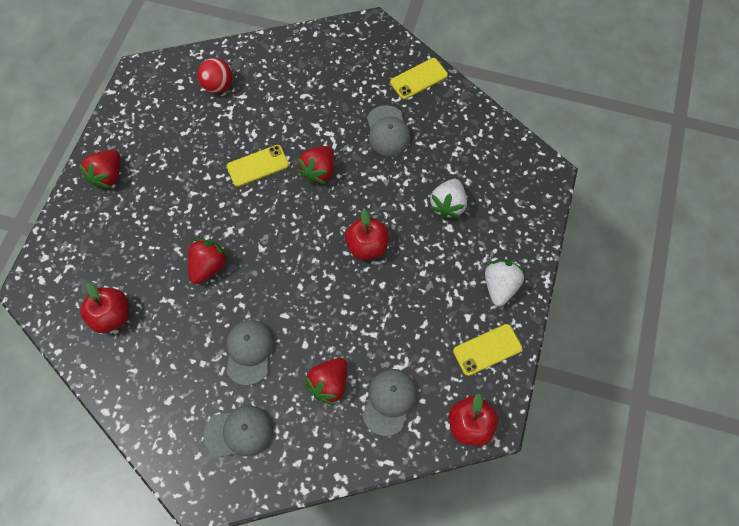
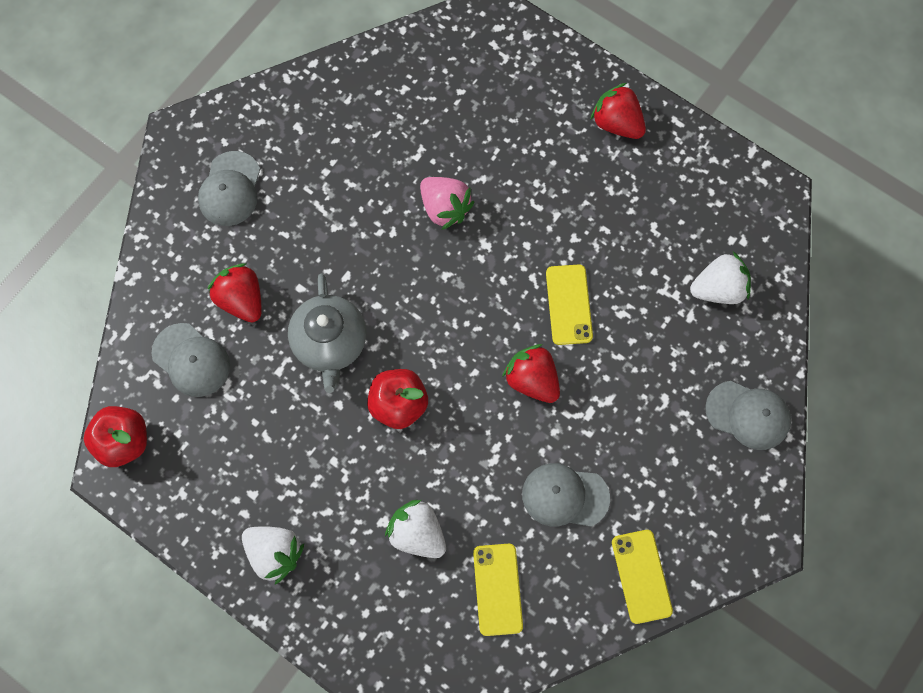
camera: 110 degrees right, 5 degrees up
red apple [80,283,129,333] -> none
red strawberry [188,239,229,284] -> pink strawberry [420,177,474,230]
red ball [197,58,232,93] -> white strawberry [690,252,751,304]
grey cap [226,320,274,386] -> grey cap moved to [705,381,791,450]
yellow phone [453,324,522,376] -> yellow phone moved to [473,544,523,636]
none -> grey teapot [288,274,366,393]

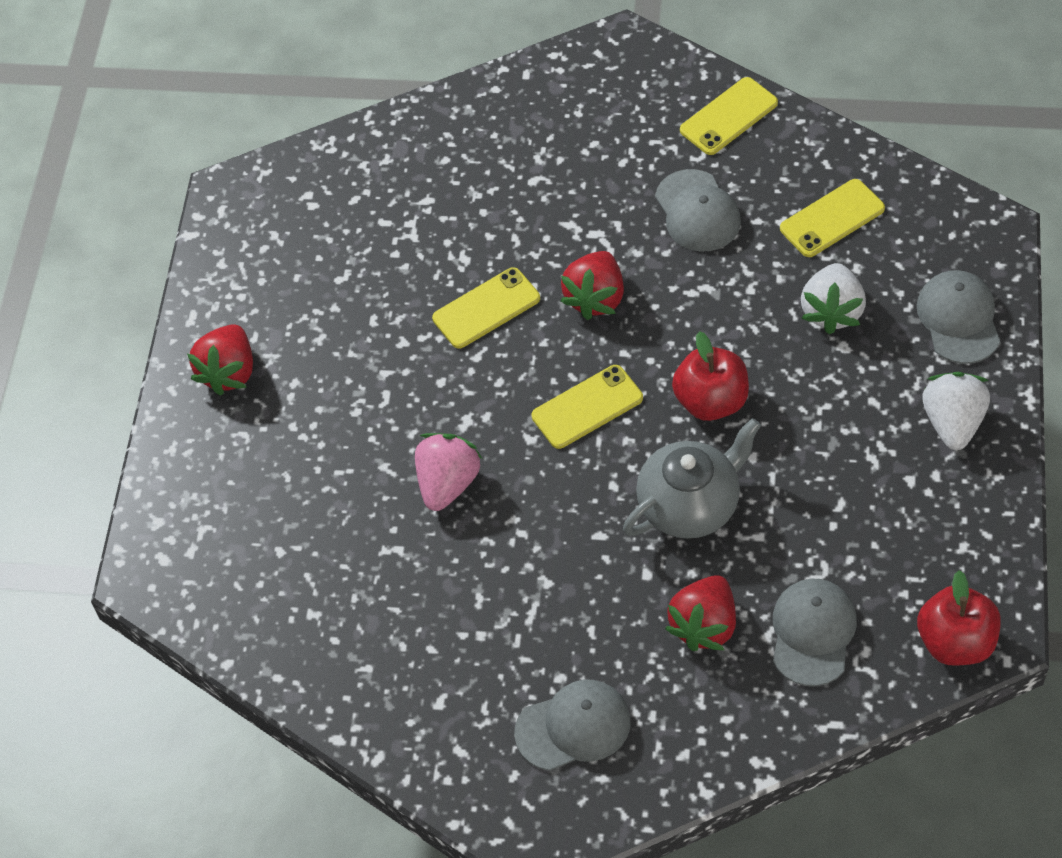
camera: 115 degrees left, 15 degrees down
white strawberry [690,252,751,304] -> none
grey cap [705,381,791,450] -> grey cap moved to [916,270,1000,364]
none -> yellow phone [532,365,643,449]

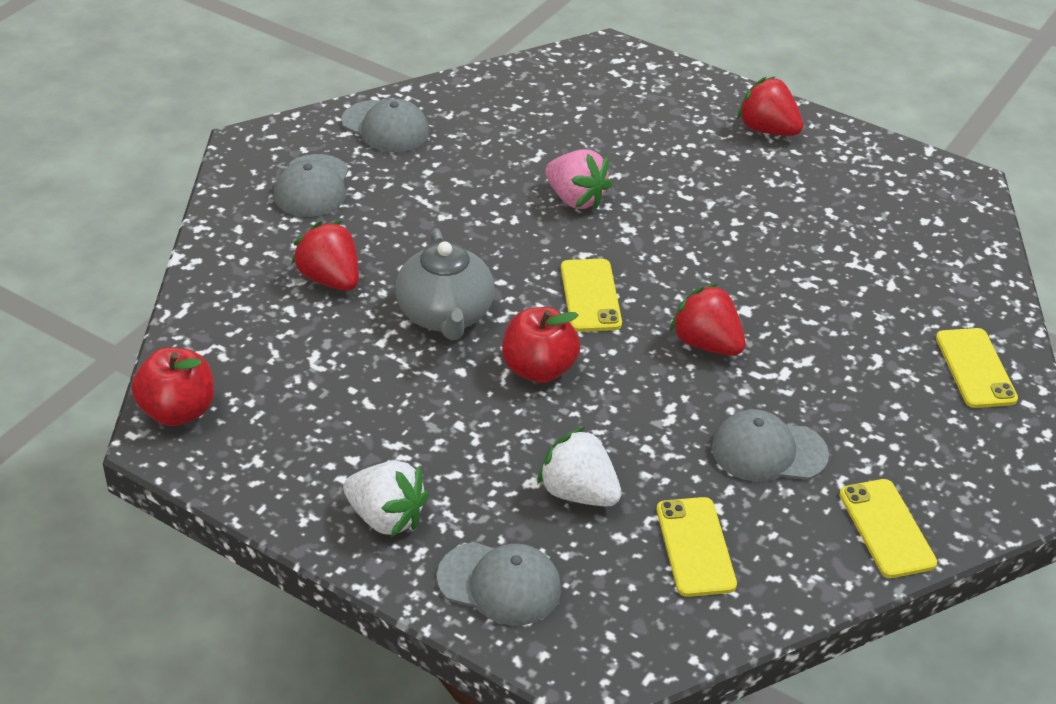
camera: 110 degrees right, 15 degrees down
yellow phone [432,267,540,349] -> yellow phone moved to [936,328,1018,408]
grey cap [773,579,857,686] -> grey cap moved to [341,99,429,152]

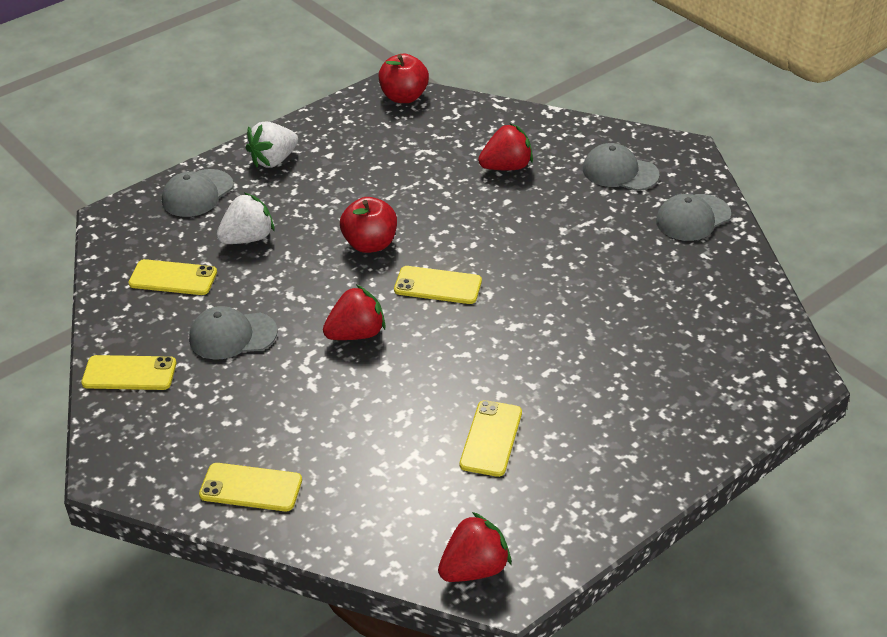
camera: 110 degrees right, 0 degrees up
grey teapot [395,228,495,340] -> none
pink strawberry [545,149,612,209] -> none
grey cap [712,409,829,482] -> grey cap turned 120 degrees counterclockwise [189,306,278,359]
red strawberry [737,77,803,136] -> red strawberry moved to [438,512,511,582]
none -> yellow phone [460,400,522,477]

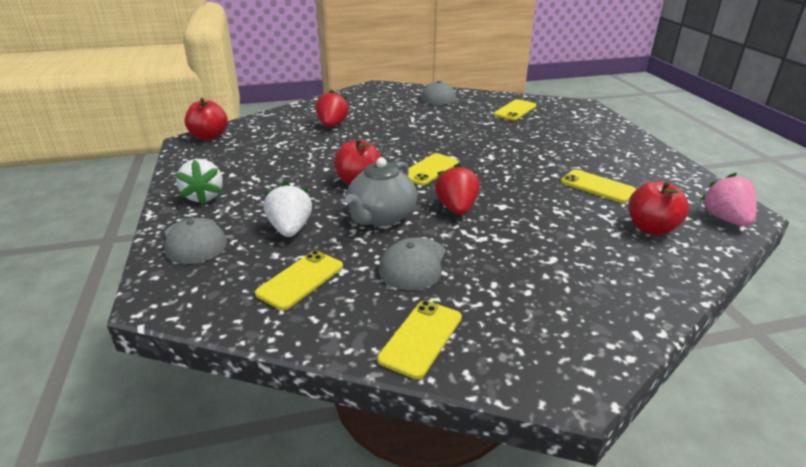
camera: 65 degrees left, 10 degrees down
yellow phone [199,463,302,511] -> yellow phone moved to [494,99,536,121]
red strawberry [438,512,511,582] -> pink strawberry [700,173,757,226]
grey cap [583,143,660,191] -> none
none -> grey teapot [345,157,417,226]
none -> red apple [629,181,689,235]

